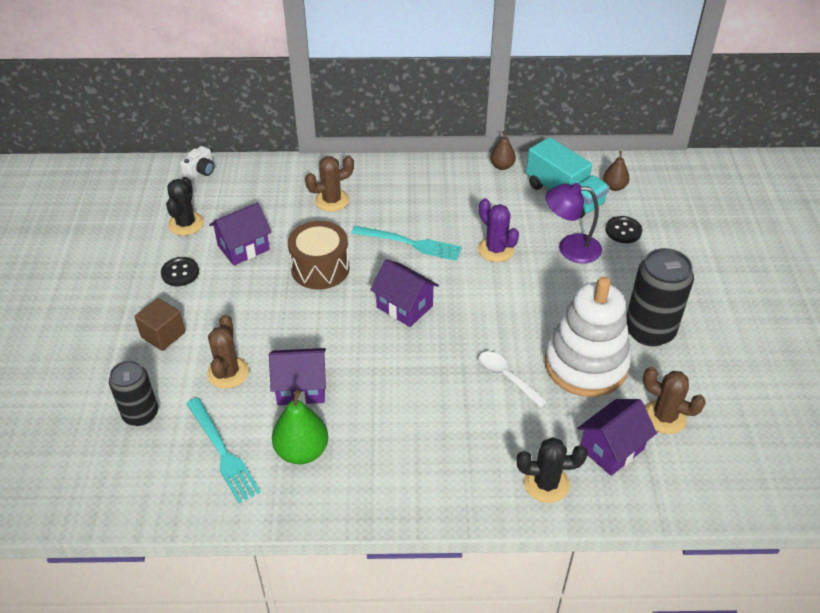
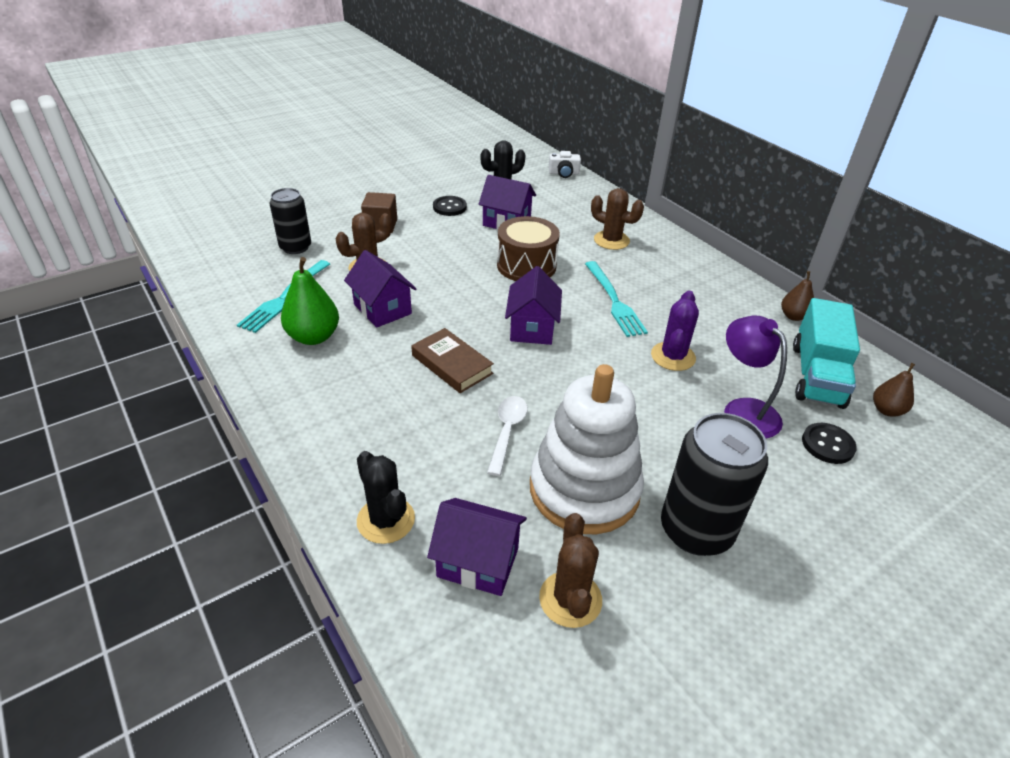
camera: 55 degrees right, 5 degrees down
none -> brown book [411,328,494,393]

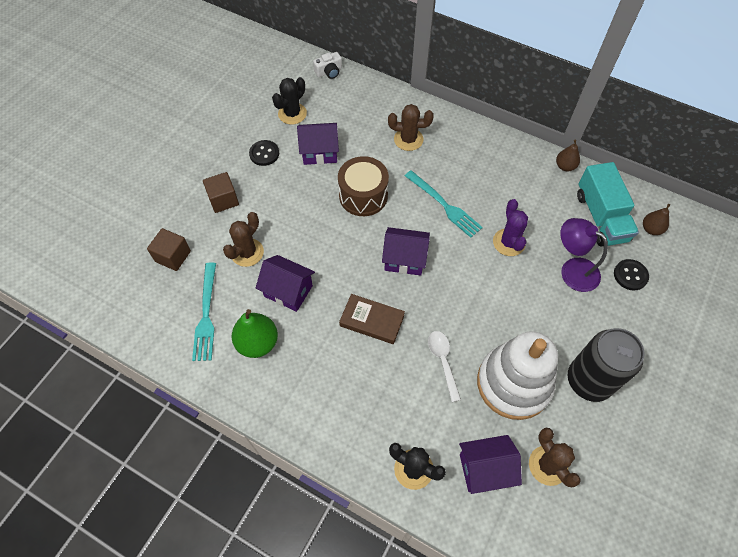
camera: 25 degrees left, 20 degrees up
black can [270,188,311,254] -> brown cube [147,228,191,271]
purple house [505,266,562,345] -> purple house turned 60 degrees counterclockwise [382,227,430,276]

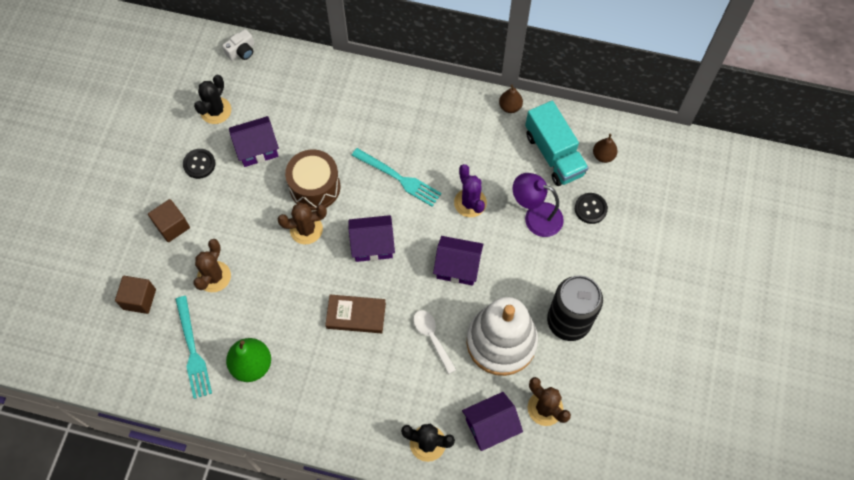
camera: 15 degrees left, 5 degrees up
purple house [256,255,315,312] -> purple house moved to [433,236,483,286]
brown cactus [388,104,434,151] -> brown cactus moved to [277,202,327,244]

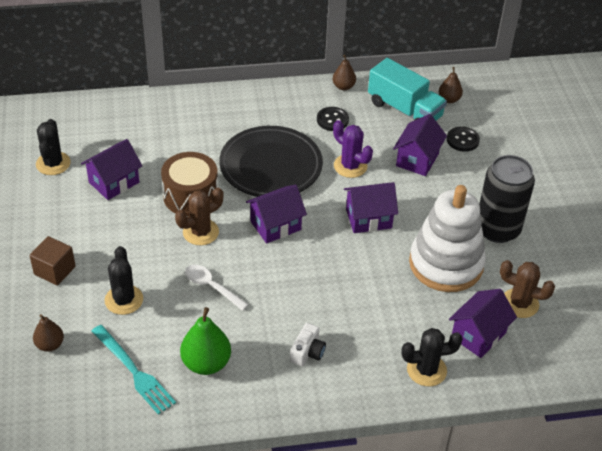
camera: 25 degrees left, 20 degrees down
brown cube [115,276,156,314] -> brown pear [33,314,64,352]
black button [183,149,215,179] -> black button moved to [317,107,349,131]
brown cactus [193,239,231,292] -> black cactus [105,246,143,315]
white camera [222,29,254,60] -> white camera moved to [290,323,326,366]
brown book [325,295,386,333] -> none
turquoise fork [351,148,441,207] -> black plate [219,126,323,197]
white spoon [413,310,456,374] -> white spoon moved to [185,265,249,311]
purple lamp [513,173,564,237] -> purple house [393,114,447,176]

